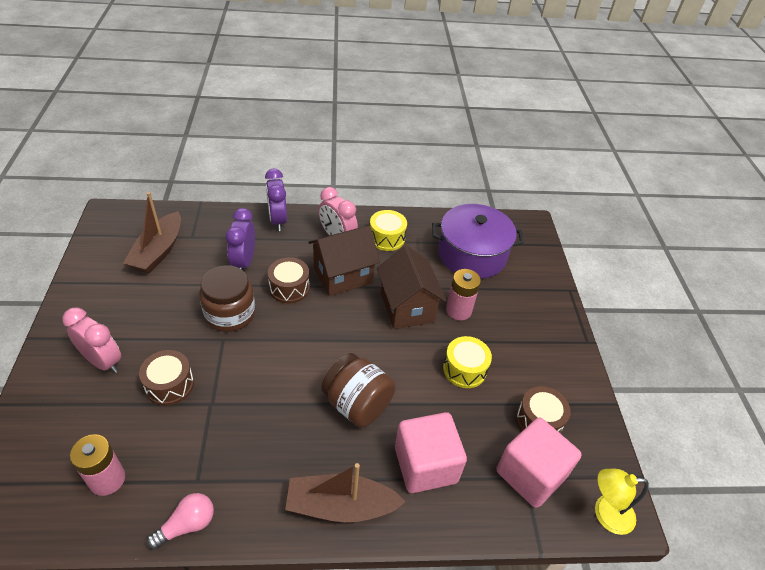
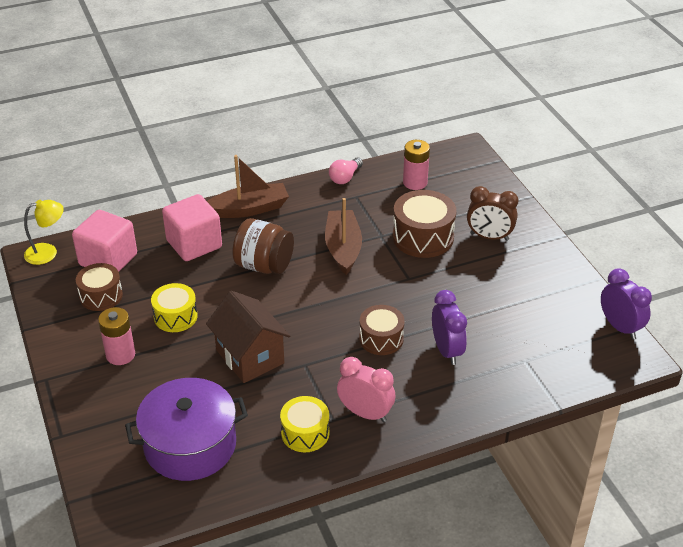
camera: 165 degrees right, 5 degrees down
pink clock [62,307,121,373] -> brown clock [467,186,518,241]
brown boat [123,192,181,273] -> brown boat moved to [325,198,362,275]
brown drum [139,350,194,406] -> brown drum [393,190,456,258], size x1.53
brown jar [199,265,255,332] -> none
purple clock [265,168,287,231] -> purple clock moved to [601,268,652,340]
brown house [308,226,380,296] -> none
pink battery [446,269,481,320] -> pink battery moved to [98,307,135,365]

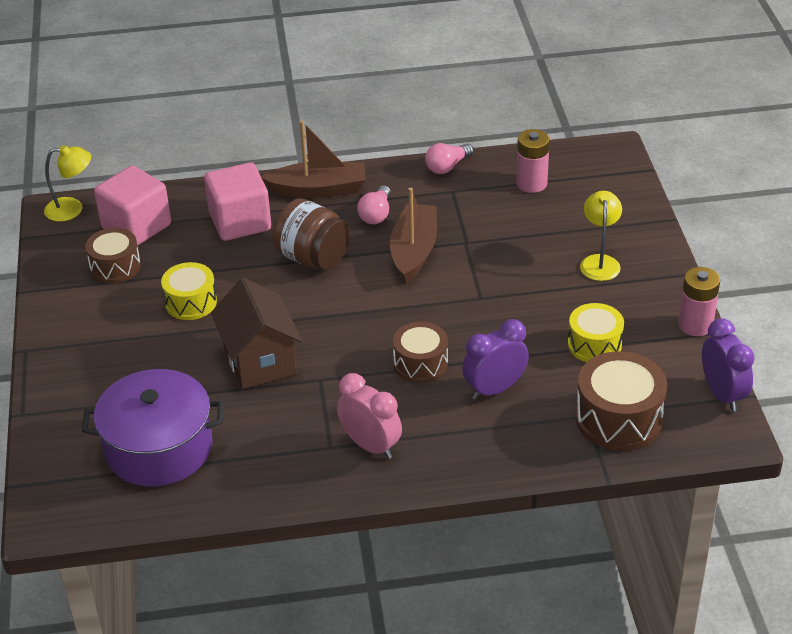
camera: 15 degrees right, 0 degrees up
pink battery [98,307,135,365] -> pink battery moved to [678,267,720,336]
yellow drum [280,396,330,452] -> yellow drum moved to [568,303,624,362]
brown drum [393,190,456,258] -> brown drum moved to [575,351,667,451]
purple clock [432,290,467,365] -> purple clock turned 120 degrees counterclockwise [462,319,529,400]
brown clock [467,186,518,241] -> yellow lamp [580,191,622,281]
none -> pink light bulb [357,185,391,224]

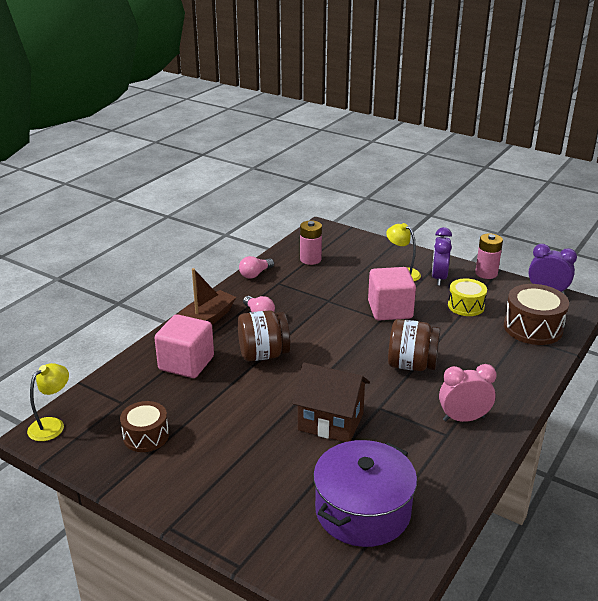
camera: 50 degrees left, 10 degrees down
pink cube [94,166,171,246] -> pink cube moved to [368,267,416,321]
yellow drum [161,262,217,320] -> none
brown boat [390,188,437,283] -> none
brown drum [393,322,448,383] -> brown jar [388,319,440,371]
pink light bulb [425,143,474,174] -> pink light bulb turned 45 degrees clockwise [239,256,274,279]
purple clock [462,319,529,400] -> purple clock moved to [432,227,452,286]

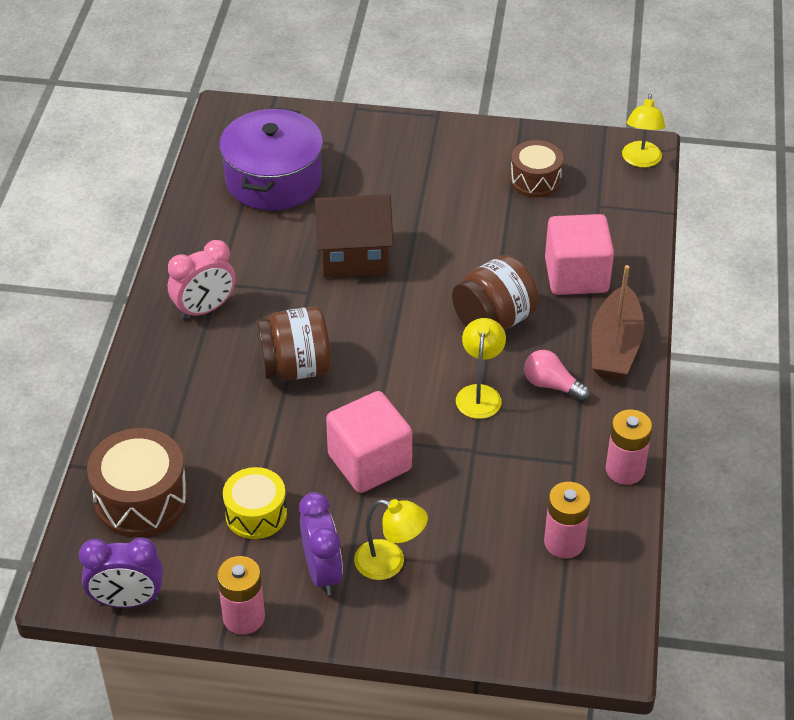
camera: 155 degrees right, 15 degrees up
pink light bulb [239,256,274,279] -> pink battery [606,410,652,485]
none -> yellow lamp [456,318,506,419]

